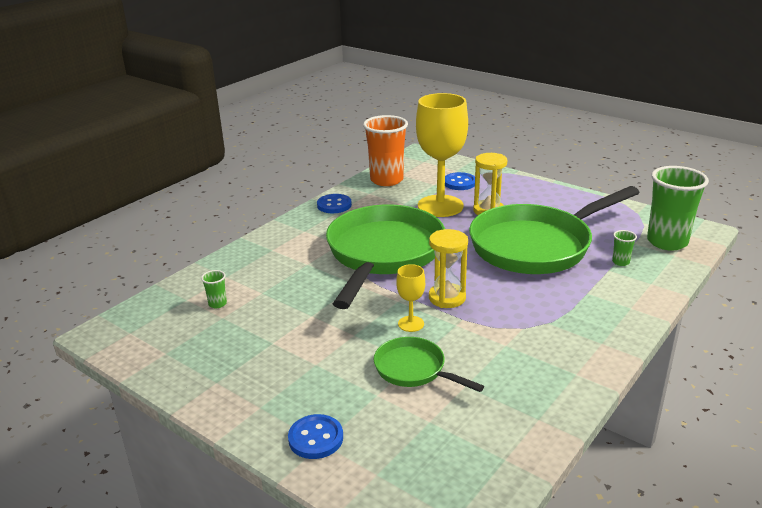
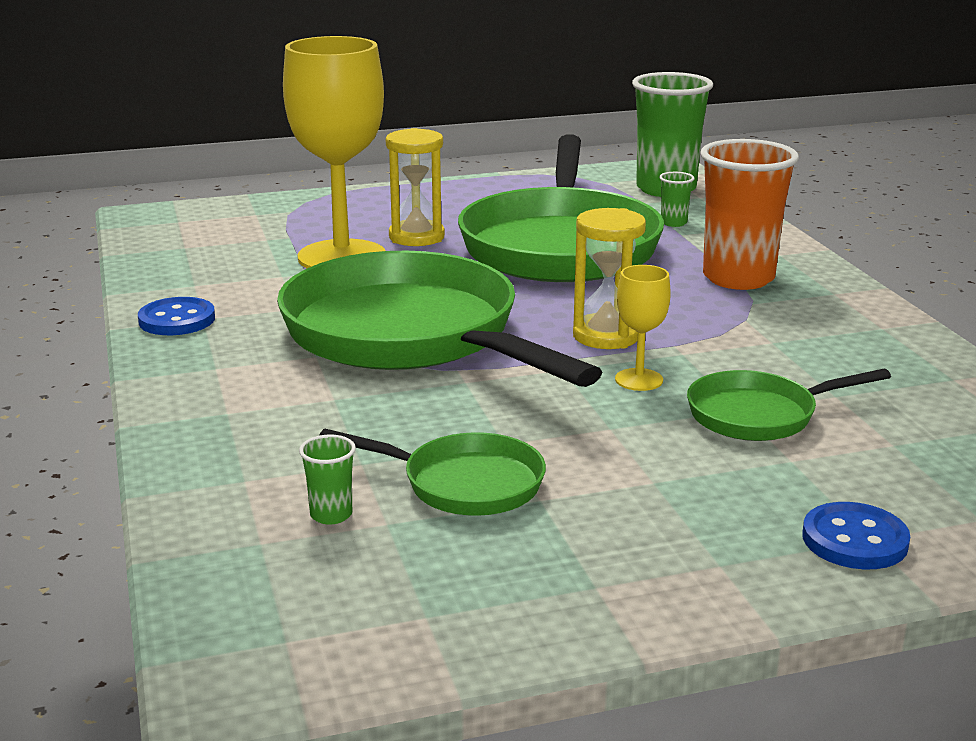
camera: 55 degrees left, 5 degrees down
orange cup [363,115,408,186] -> orange cup moved to [700,139,799,290]
blue button [445,172,475,190] -> none
none -> green pan [319,429,546,516]

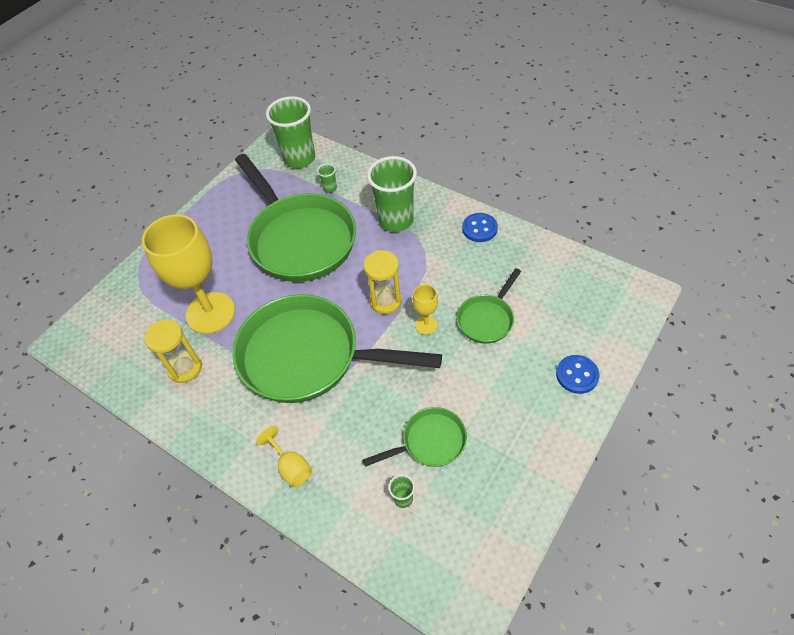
camera: 35 degrees left, 30 degrees up
blue button [138,297,215,335] -> blue button moved to [462,213,498,242]
yellow hourglass [386,128,445,246] -> yellow hourglass moved to [144,319,202,383]
orange cup [700,139,799,290] -> green cup [367,156,417,232]
none -> yellow goblet [256,426,312,488]

